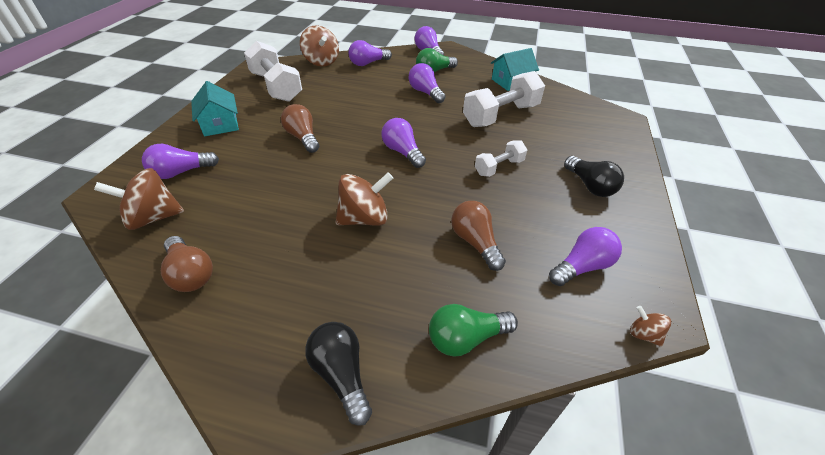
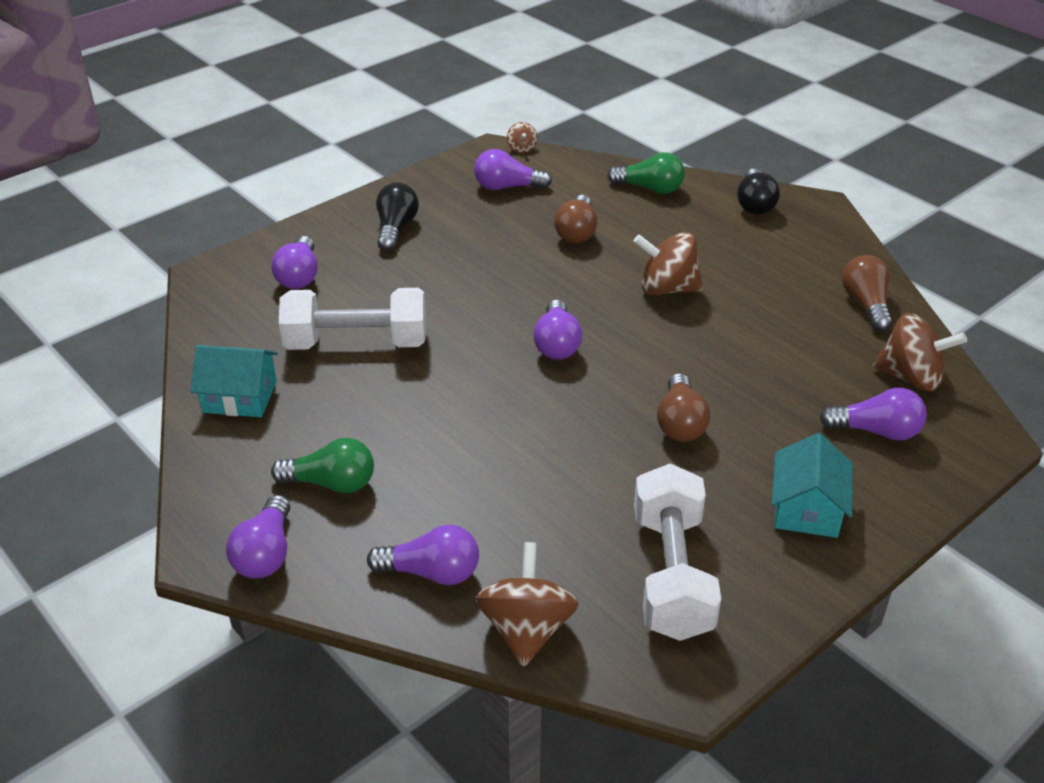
camera: 145 degrees left, 5 degrees down
purple light bulb [409,63,446,103] -> purple light bulb moved to [271,236,318,289]
white dumbbell [475,140,527,177] -> none

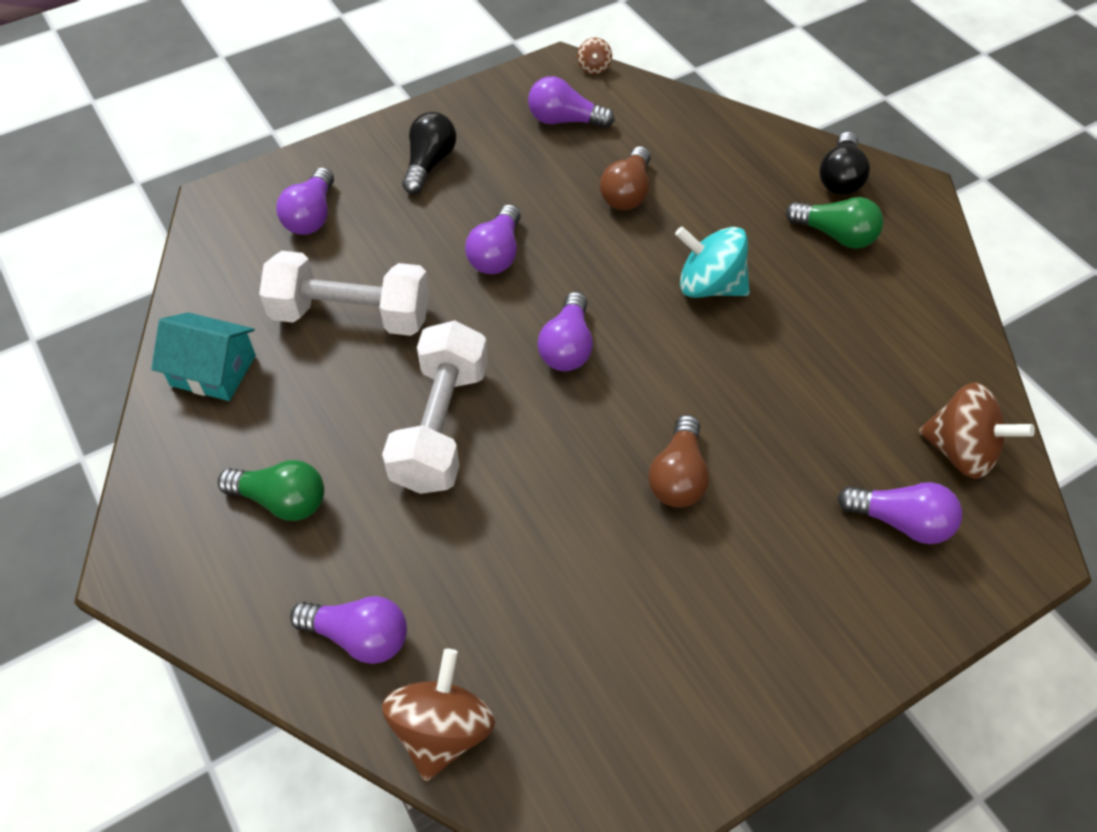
camera: 10 degrees right, 15 degrees up
purple light bulb [226,495,290,579] -> purple light bulb moved to [465,204,521,274]
green light bulb [607,153,685,194] -> green light bulb moved to [786,197,884,249]
brown spinning top [633,232,703,295] -> turquoise spinning top [675,226,750,298]
white dumbbell [634,463,721,641] -> white dumbbell moved to [382,320,488,494]
turquoise house [772,433,853,538] -> none
brown light bulb [842,255,892,331] -> none

